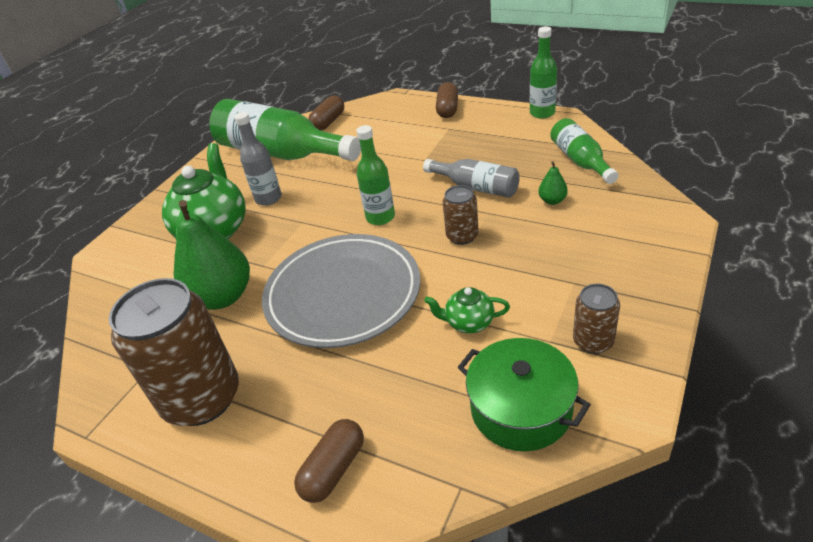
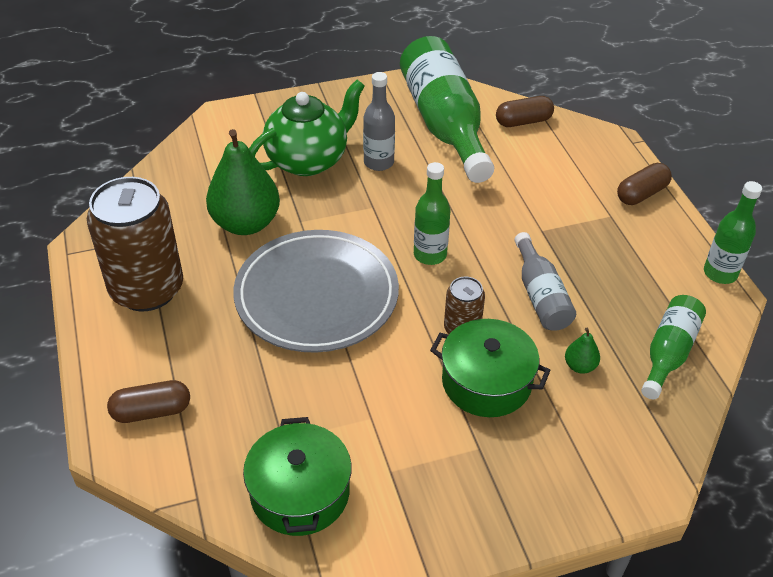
camera: 40 degrees right, 5 degrees up
green teapot [424,287,510,333] -> none
brown can [573,284,620,354] -> none
none -> green pot [430,319,551,417]

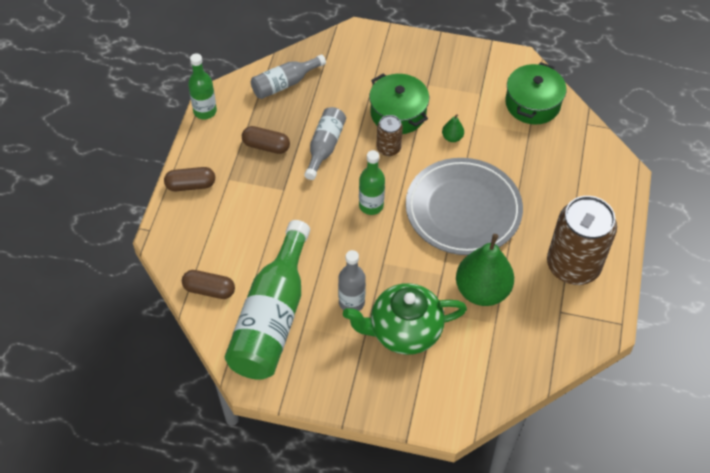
camera: 150 degrees left, 10 degrees up
brown capsule [107,380,190,423] -> brown capsule moved to [242,126,290,154]
green pear [565,328,600,374] -> green pear moved to [442,114,464,142]
green bottle [641,295,706,399] -> grey bottle [251,54,326,99]

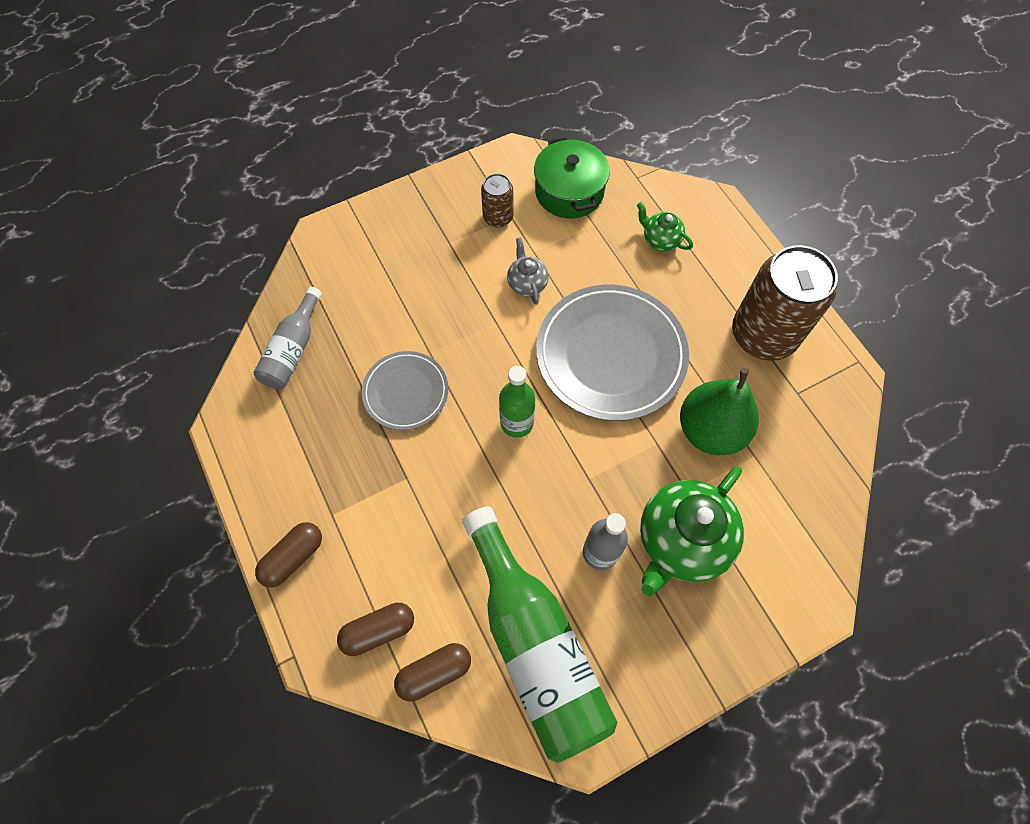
camera: 40 degrees left, 10 degrees up
green bottle [188,53,217,119] -> none
brown capsule [242,126,290,154] -> brown capsule moved to [337,603,414,656]
grey bottle [304,107,346,180] -> grey plate [362,351,448,430]
green pot [369,73,429,134] -> none
brown can [376,115,403,156] -> brown can moved to [481,173,513,227]
green pear [442,114,464,142] -> grey teapot [507,237,549,305]
none -> green teapot [637,202,693,251]

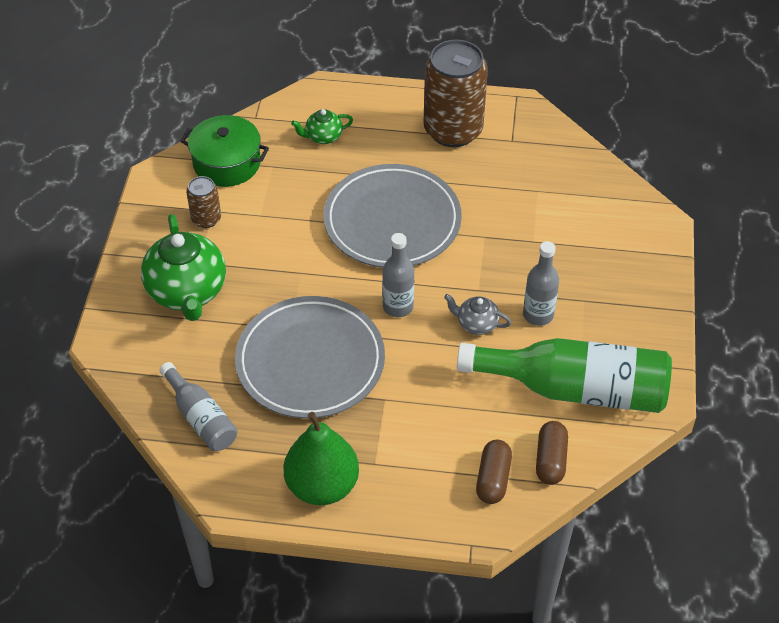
camera: 55 degrees left, 15 degrees down
brown capsule [255,522,322,588] -> none
grey plate [362,351,448,430] -> grey plate [235,296,385,419], size x1.79
green bottle [499,366,535,438] -> grey bottle [382,233,414,317]
grey teapot [507,237,549,305] -> grey teapot moved to [444,294,511,335]
green teapot [640,466,744,596] -> green teapot moved to [141,214,226,321]
green pear [680,368,759,455] -> green pear moved to [283,412,359,505]

